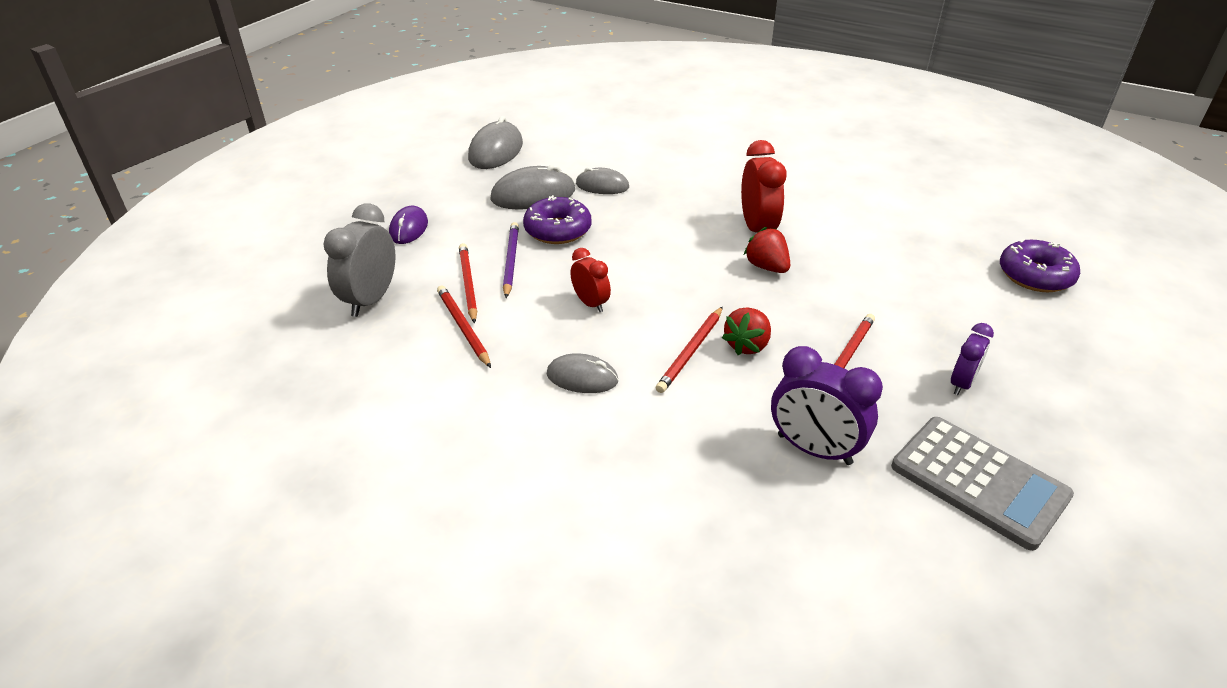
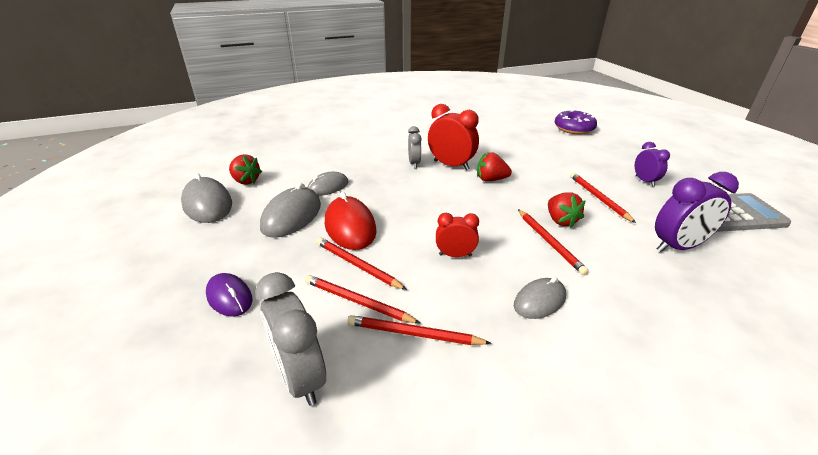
camera: 50 degrees left, 5 degrees down
purple pencil [503,222,519,298] -> red pencil [317,238,407,290]
purple donut [523,195,591,244] -> red mouse [325,192,377,250]
none -> red strawberry [229,154,262,185]
none -> grey clock [408,126,422,168]

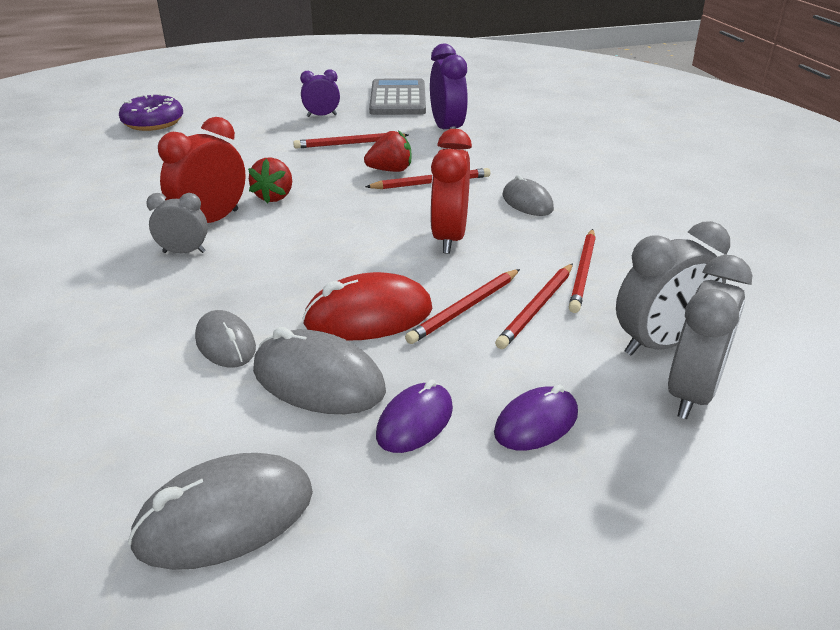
camera: 85 degrees left, 0 degrees up
red strawberry [229,154,262,185] -> none
red clock [436,213,479,257] -> red clock [430,129,472,254], size x1.66
none -> purple mouse [376,380,453,453]
none -> grey clock [668,255,753,419]

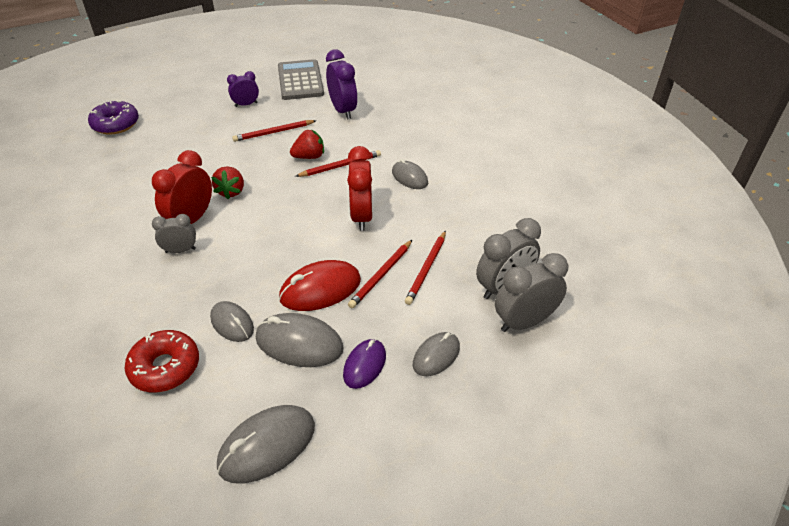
camera: 10 degrees left, 10 degrees up
purple mouse [494,384,578,450] -> grey mouse [413,332,460,376]
red pencil [569,229,596,313] -> none
grey clock [668,255,753,419] -> grey clock turned 135 degrees counterclockwise [495,253,568,332]
none -> red donut [125,330,199,392]

